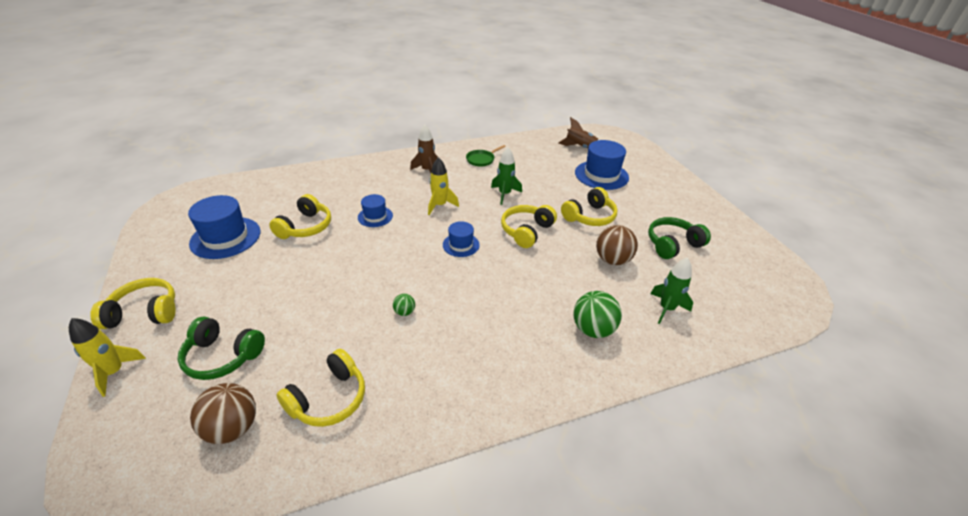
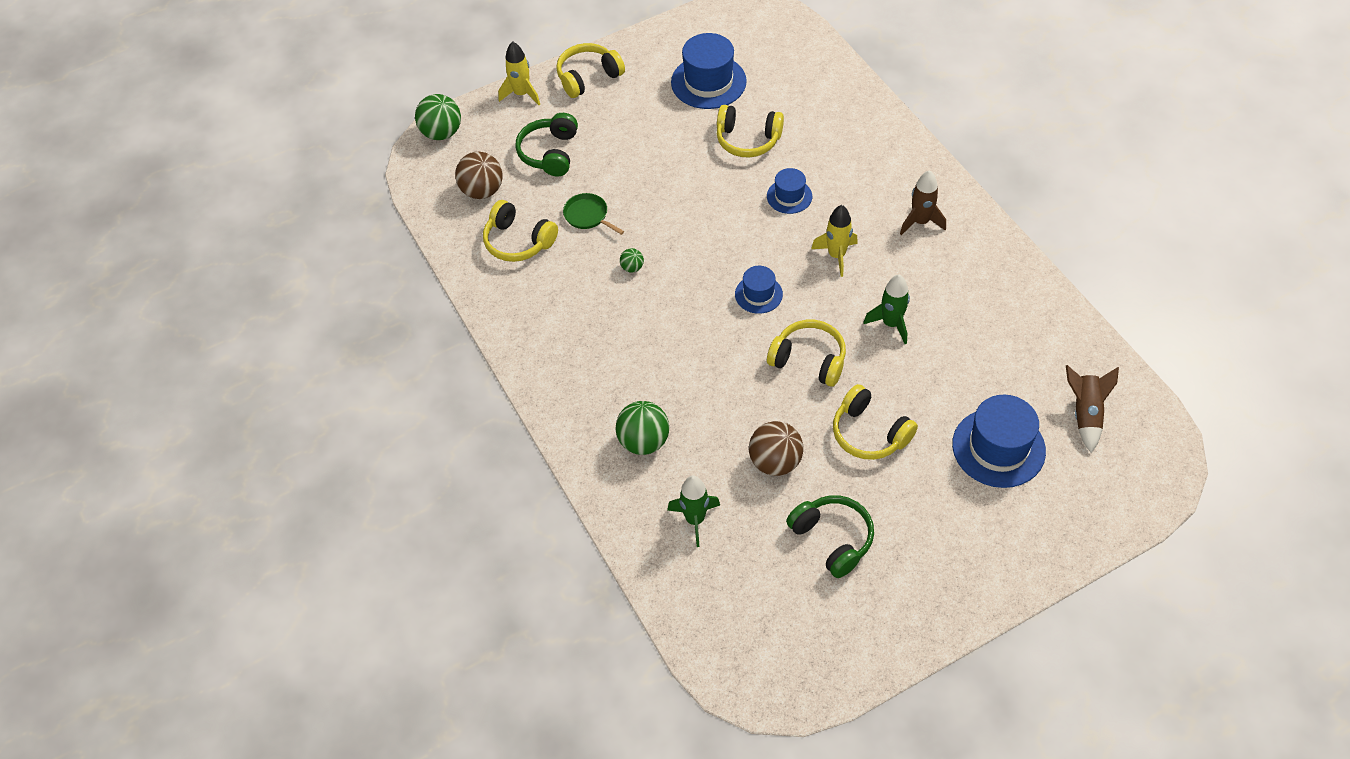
camera: 85 degrees right, 15 degrees up
yellow headphones [90,278,176,329] -> yellow headphones turned 105 degrees counterclockwise [556,43,625,98]
green pan [466,145,506,166] -> green pan moved to [563,193,624,235]
none -> green ball [415,94,461,140]

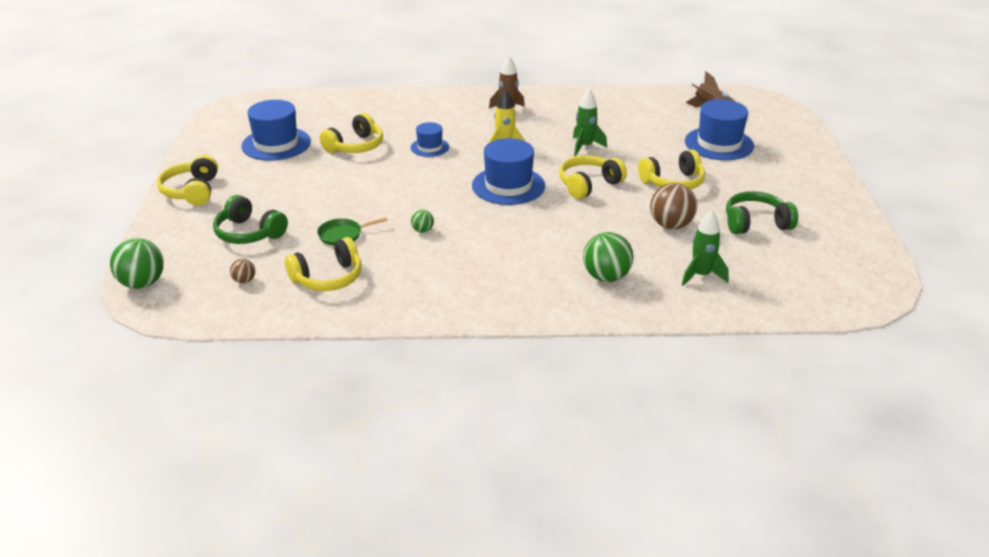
camera: 65 degrees left, 20 degrees down
brown ball [455,152,503,199] -> brown ball [230,259,255,283], size x0.49
yellow rocket [498,41,540,105] -> none
blue hat [735,266,783,314] -> blue hat [472,138,545,205], size x1.77

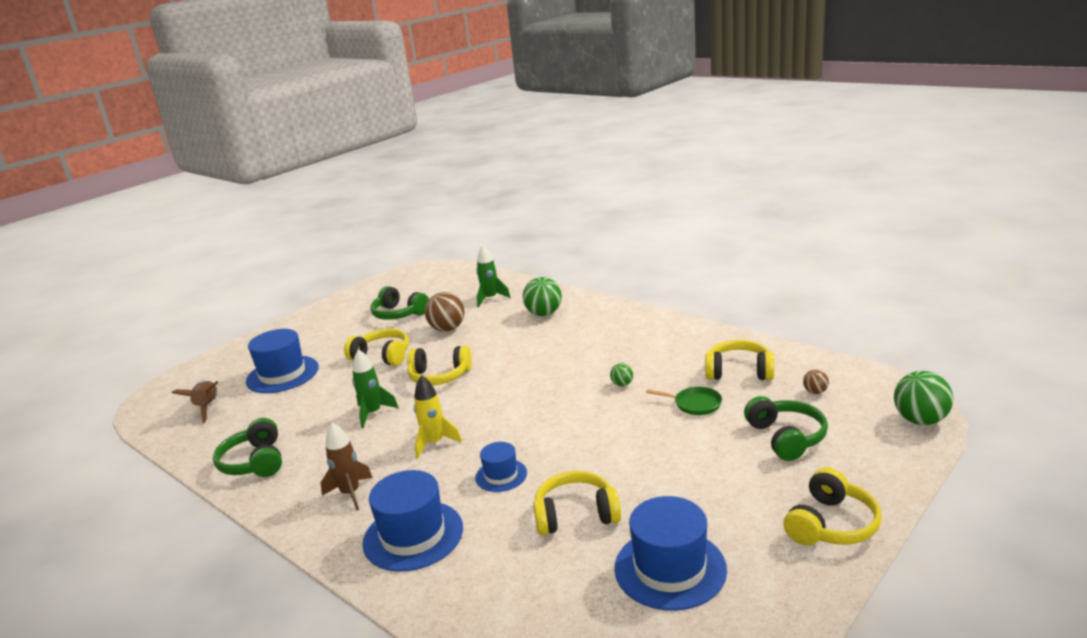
camera: 135 degrees left, 10 degrees down
blue hat [472,138,545,205] -> blue hat moved to [363,470,463,572]
none -> green headphones [213,418,282,477]

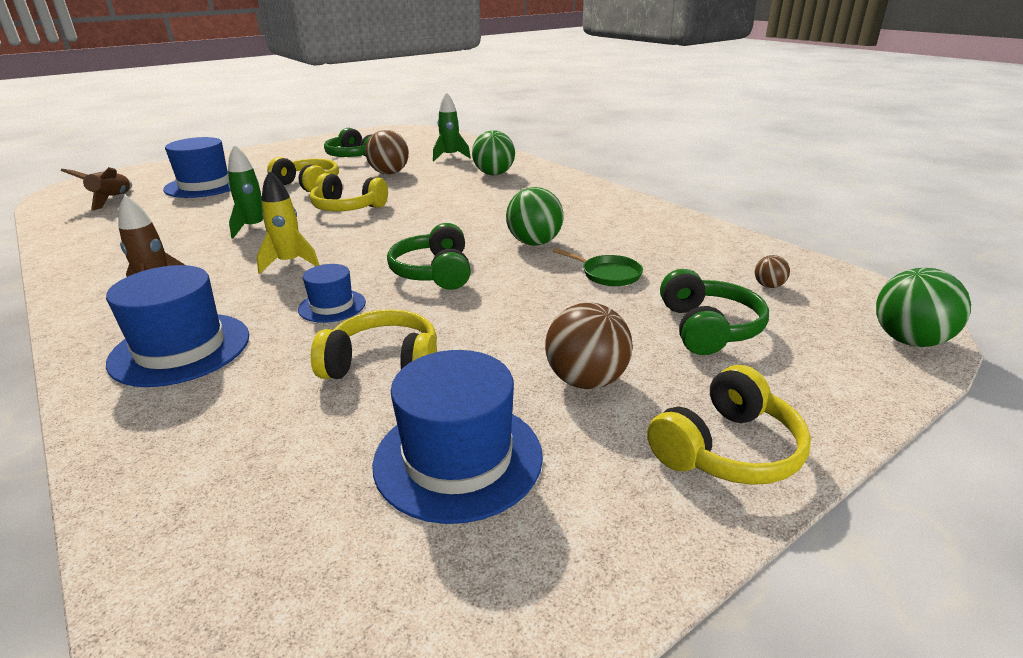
camera: 10 degrees right, 5 degrees up
green headphones [213,418,282,477] -> green headphones moved to [387,223,471,290]
green ball [610,363,633,386] -> green ball [506,187,563,246], size x2.02
yellow headphones [705,340,775,380] -> none
none -> brown ball [545,303,632,389]

